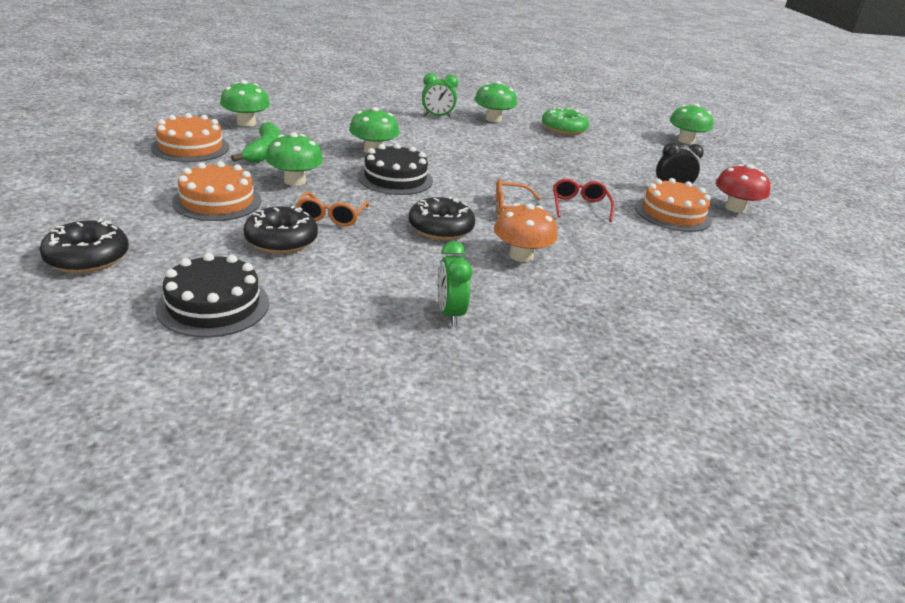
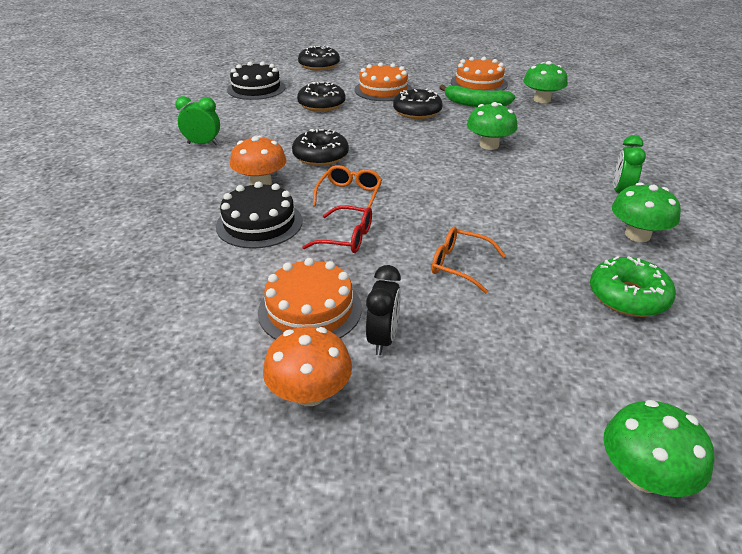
camera: 110 degrees right, 5 degrees up
green mushroom [265,132,323,186] -> black donut [393,89,443,119]
orange glasses [296,192,369,227] -> orange glasses moved to [432,227,506,293]
black cake [358,143,433,195] -> black cake moved to [216,181,302,249]
red mushroom [716,164,771,213] -> orange mushroom [263,326,352,406]

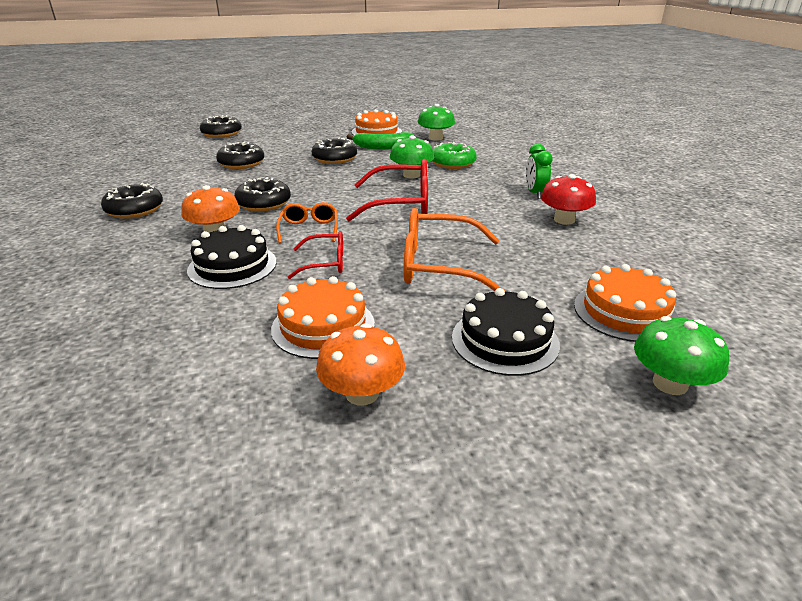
camera: 20 degrees left, 5 degrees down
green clock [175,96,220,145] -> black donut [101,183,163,219]
black cake [227,61,286,100] -> black cake moved to [452,288,560,376]
orange cake [354,62,412,101] -> orange cake moved to [574,264,678,342]
black clock [366,265,401,355] -> none
orange glasses [432,227,506,293] -> orange glasses [404,208,506,291], size x1.80
green donut [590,256,676,317] -> green donut moved to [432,142,477,169]
green mushroom [612,182,681,242] -> red mushroom [541,174,596,225]
none -> red glasses [346,159,428,221]

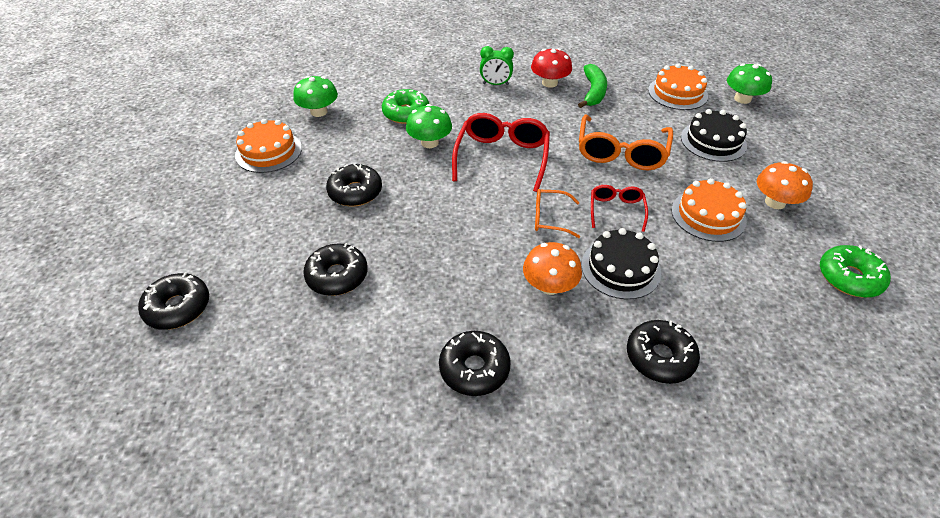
camera: 80 degrees left, 15 degrees up
black donut [234,177,291,212] -> black donut moved to [627,320,700,384]
green banana [347,132,415,149] -> green banana moved to [578,64,607,108]
none -> green donut [820,245,891,298]

